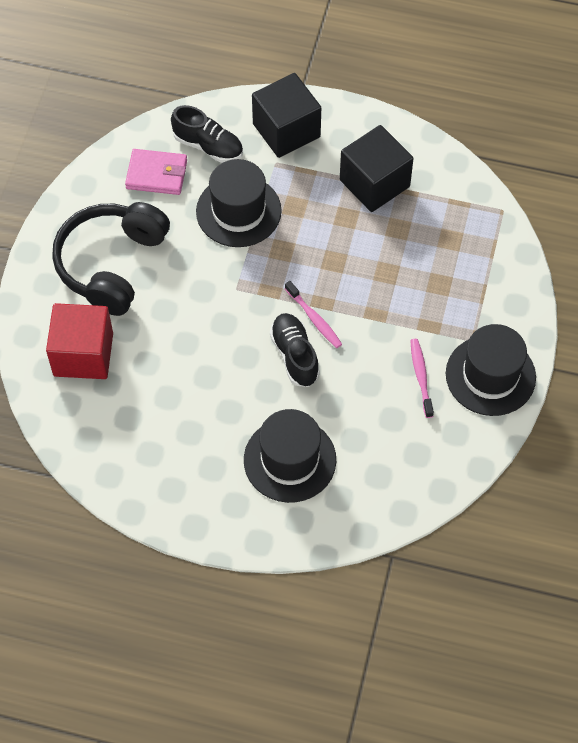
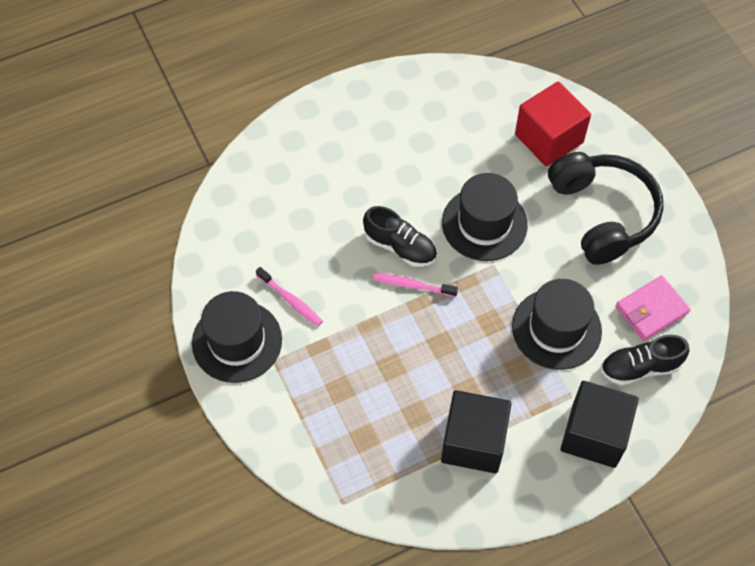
camera: 140 degrees right, 0 degrees up
black hat [244,409,336,503] -> black hat moved to [442,173,528,261]

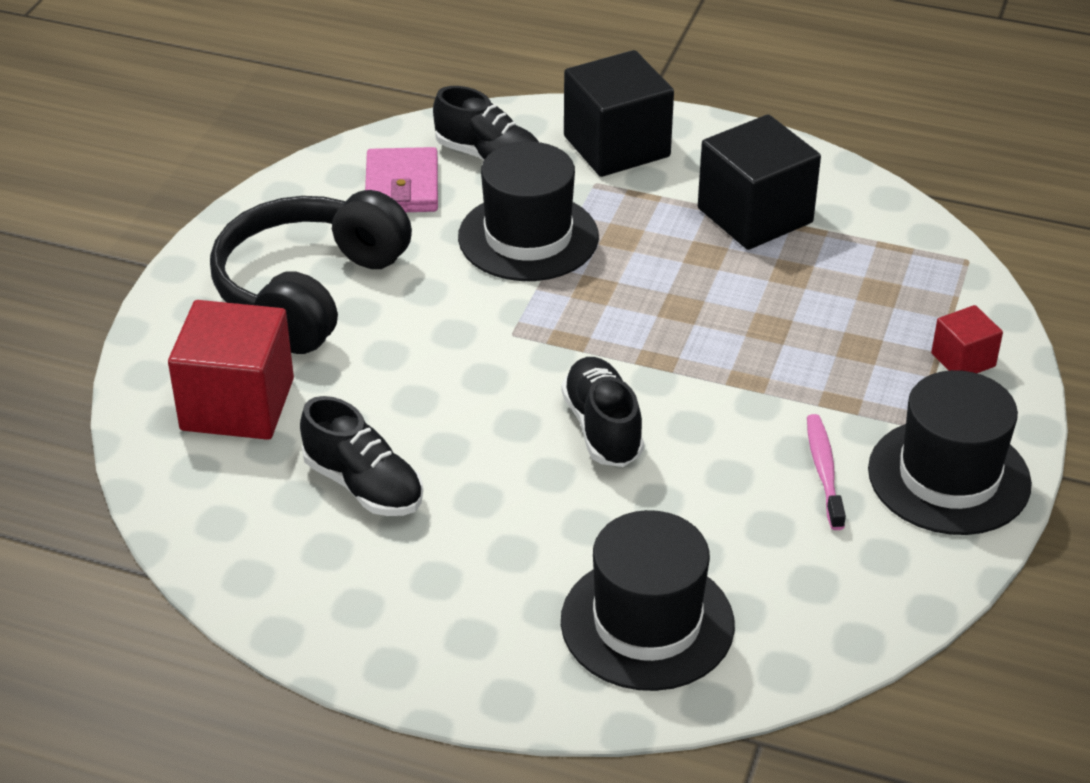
camera: 135 degrees left, 20 degrees down
pink toothbrush [373,273,458,297] -> none
black hat [442,173,528,261] -> black hat moved to [561,510,735,691]
pink wallet [616,276,691,341] -> pink wallet turned 75 degrees clockwise [365,147,438,212]
none -> black shoe [300,396,423,516]
none -> red cube [931,305,1003,373]

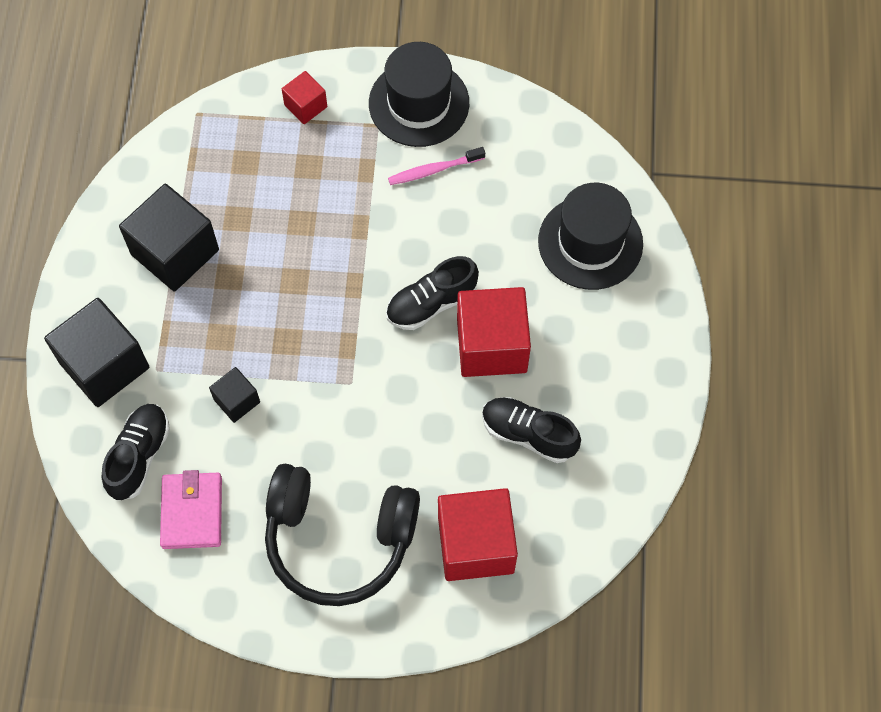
camera: 105 degrees left, 25 degrees up
black shoe [300,396,423,516] -> black shoe turned 90 degrees counterclockwise [482,397,581,463]
pink wallet [365,147,438,212] -> pink wallet turned 75 degrees counterclockwise [160,470,222,549]
black hat [458,142,599,281] -> black cube [209,367,260,423]
none -> red cube [457,287,531,377]

